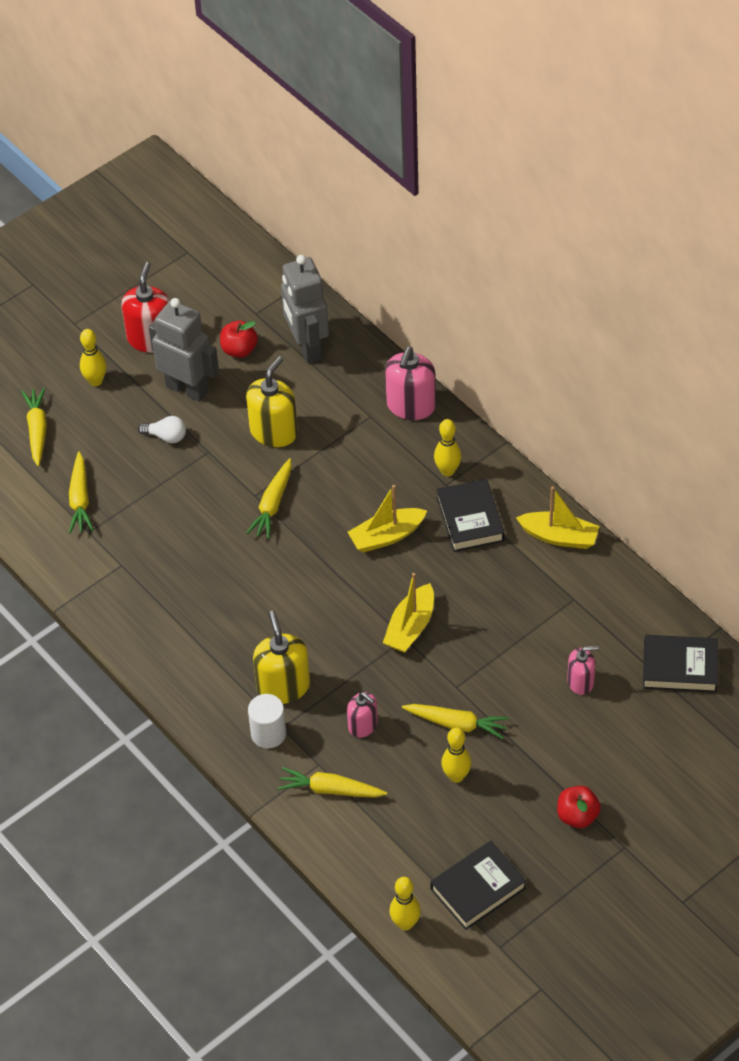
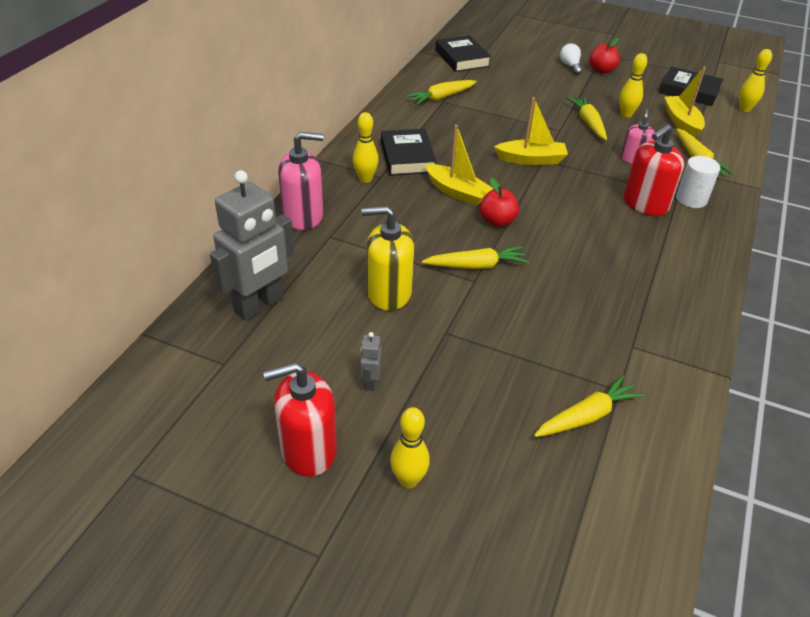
camera: 120 degrees left, 10 degrees down
yellow carrot [21,388,47,466] -> yellow carrot moved to [406,80,477,105]
white light bulb [138,416,186,443] -> white light bulb moved to [560,43,582,75]
grey robot [149,298,219,402] -> grey robot [360,332,382,391], size x0.41
red apple [220,321,258,357] -> red apple moved to [480,178,519,227]
yellow soap dispenser [253,611,310,704] -> red soap dispenser [624,124,684,216]
black book [436,479,505,552] -> black book turned 60 degrees counterclockwise [381,129,436,176]
yellow boat [516,486,600,549] -> yellow boat moved to [664,67,706,138]
pink soap dispenser [567,646,599,695] -> none

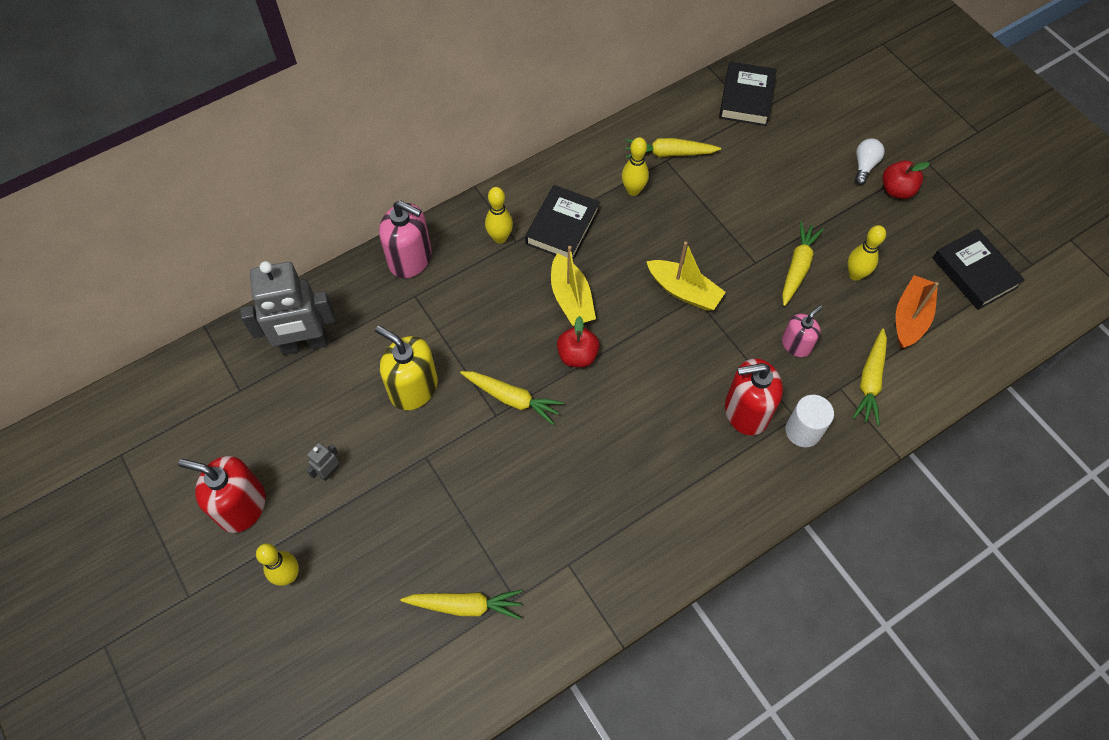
camera: 35 degrees right, 20 degrees up
yellow boat [664,67,706,138] -> orange boat [896,275,939,348]
yellow bowling pin [739,49,772,112] -> yellow bowling pin moved to [622,137,649,196]

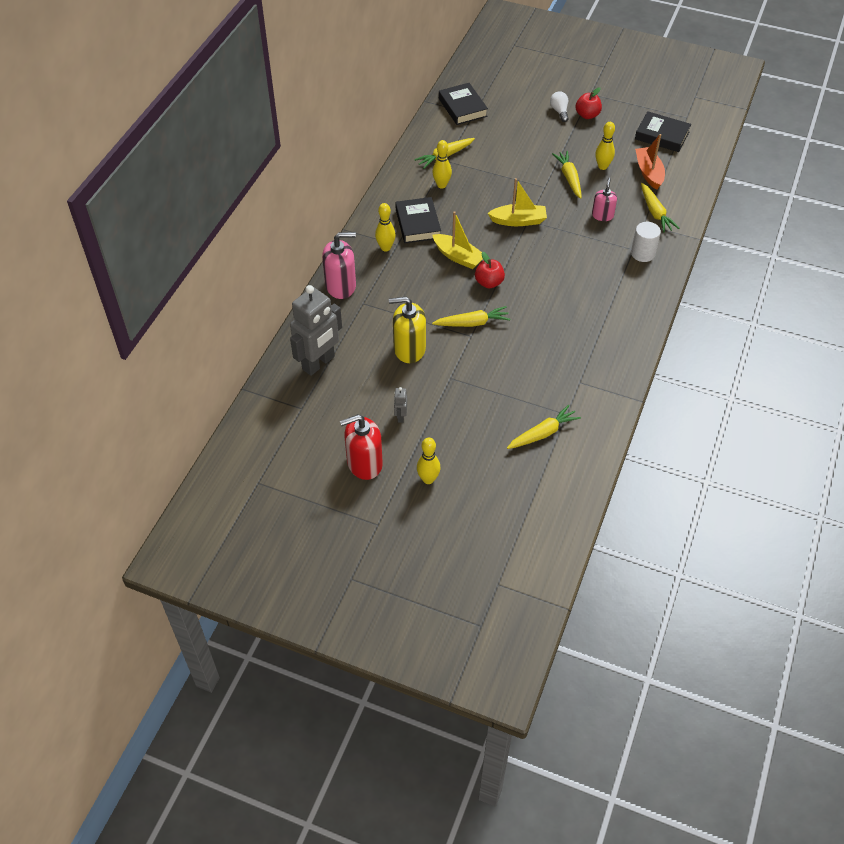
camera: 35 degrees left, 10 degrees down
red soap dispenser [725,358,783,435] -> none

